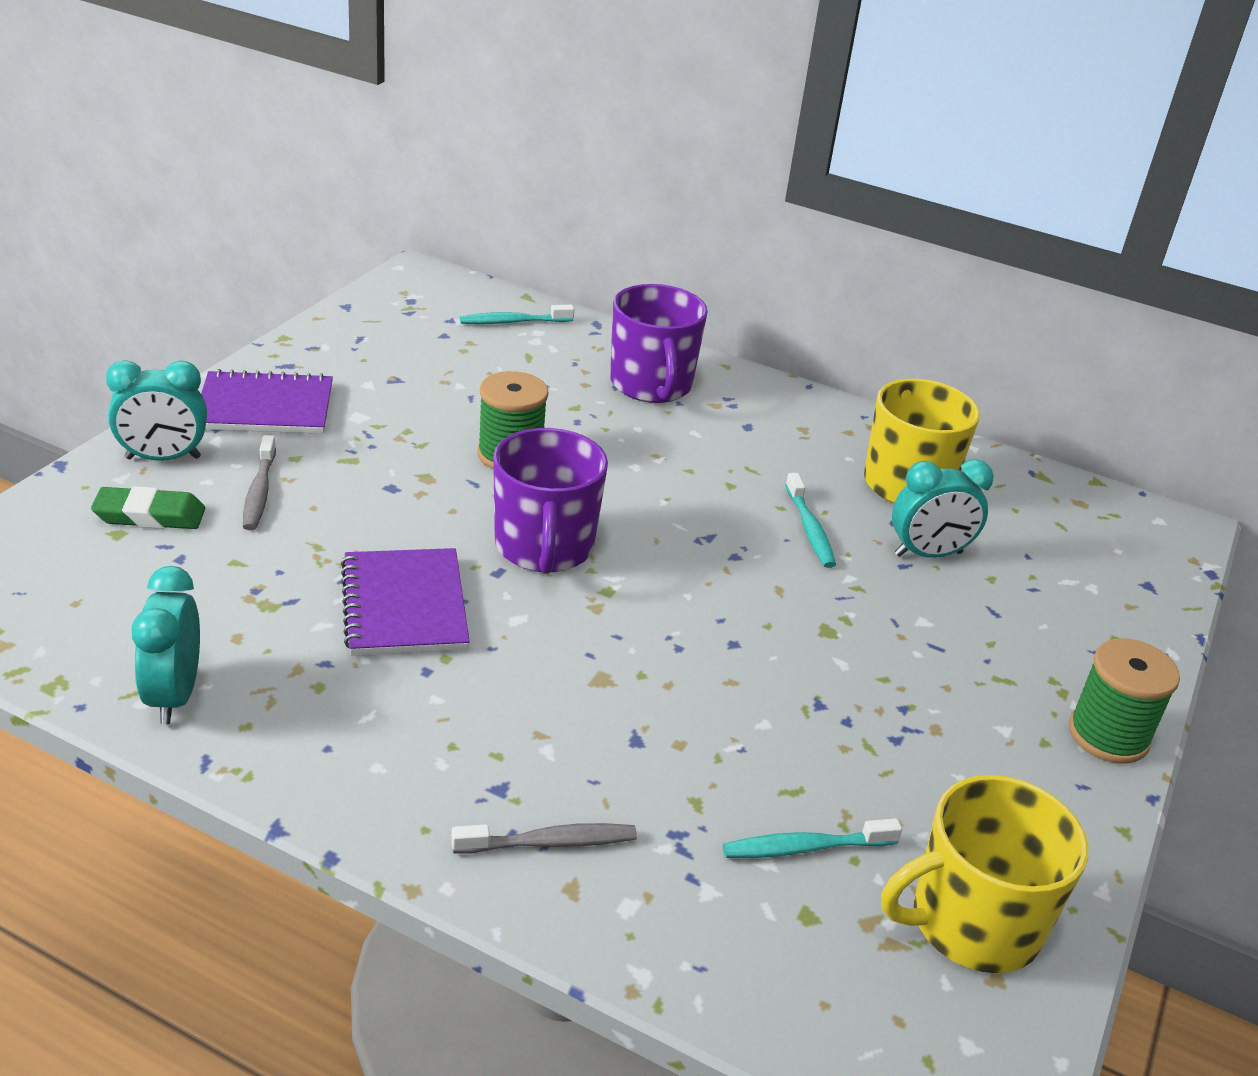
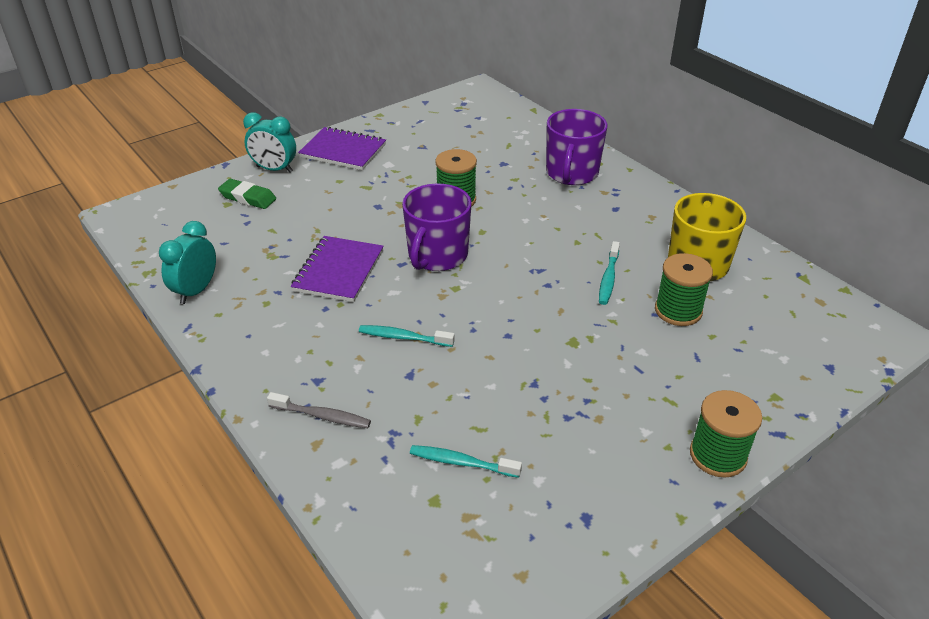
camera: 30 degrees right, 5 degrees up
grey toothbrush [243,435,276,530] -> none
turquoise toothbrush [460,305,574,324] -> turquoise toothbrush moved to [359,325,455,347]
yellow mug [881,775,1088,973] -> none
turquoise clock [892,459,994,558] -> green spool [655,253,713,326]

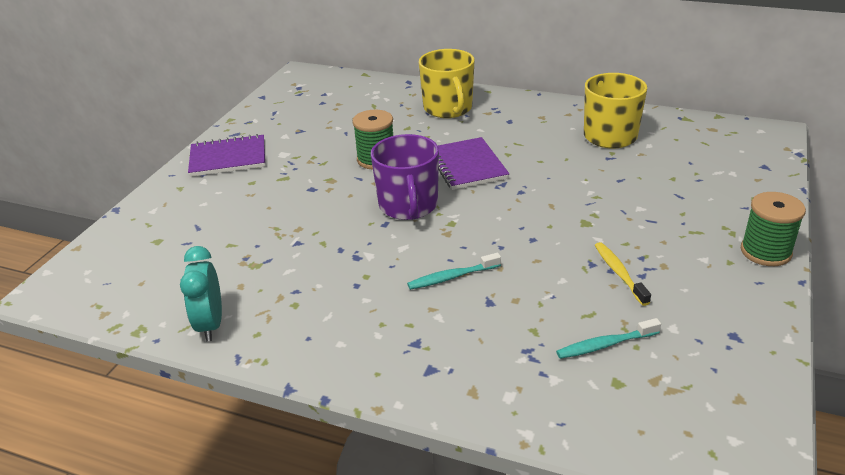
camera: 30 degrees left, 5 degrees down
green eraser [218,179,276,209] -> none
turquoise clock [243,112,296,172] -> none
grey toothbrush [267,392,371,428] -> none
purple notebook [291,236,383,302] -> purple notebook moved to [438,137,509,190]
purple mug [546,109,607,185] -> yellow mug [419,49,475,118]
turquoise toothbrush [599,241,620,305] -> none
green spool [655,253,713,326] -> none
none -> yellow toothbrush [595,242,651,306]

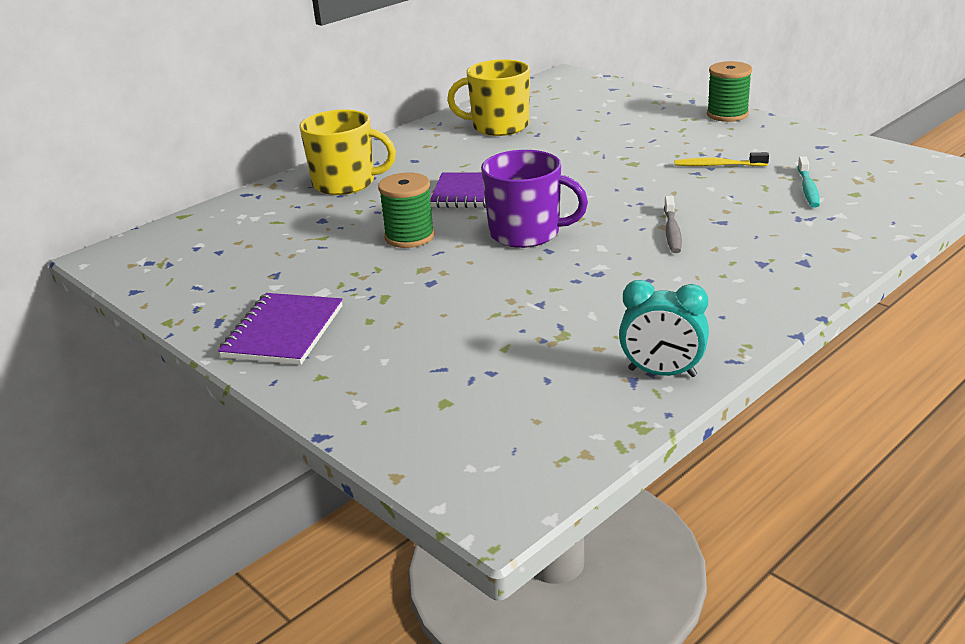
camera: 65 degrees left, 5 degrees down
turquoise toothbrush [407,253,501,290] -> grey toothbrush [664,196,682,253]

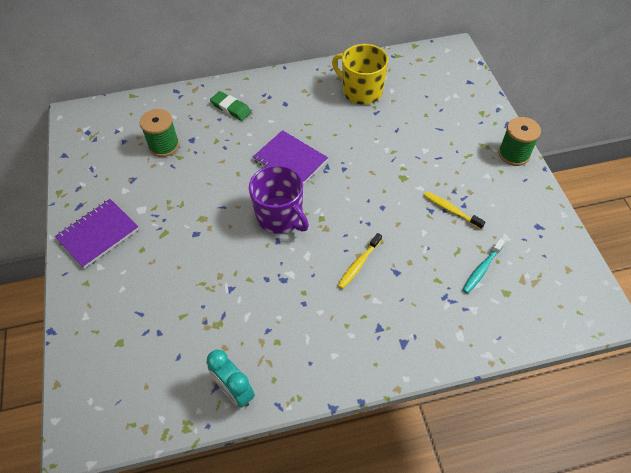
camera: 30 degrees right, 25 degrees up
yellow mug [299,109,396,195] -> green eraser [210,91,251,121]
green spool [378,173,435,248] -> green spool moved to [140,109,179,157]
grey toothbrush [664,196,682,253] -> yellow toothbrush [337,233,382,289]

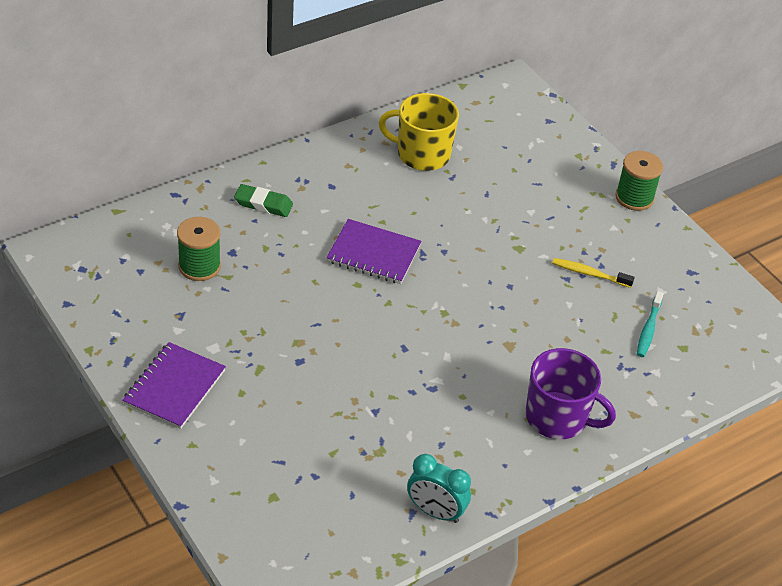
camera: 25 degrees left, 10 degrees down
purple mug [249,165,309,233] -> purple mug moved to [525,348,616,439]
yellow toothbrush [337,233,382,289] -> none

